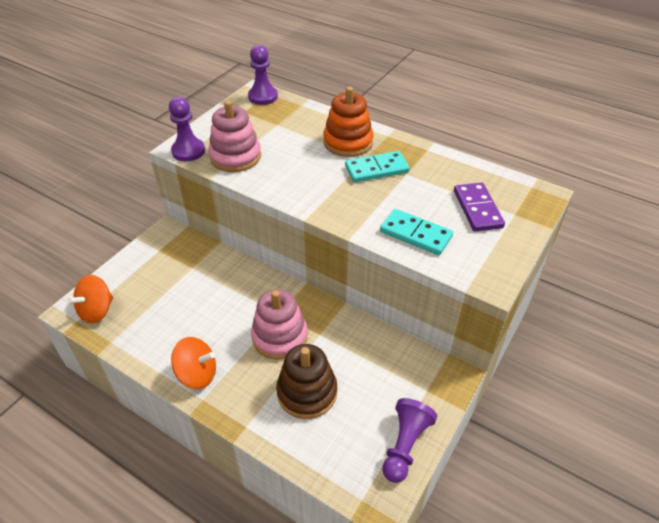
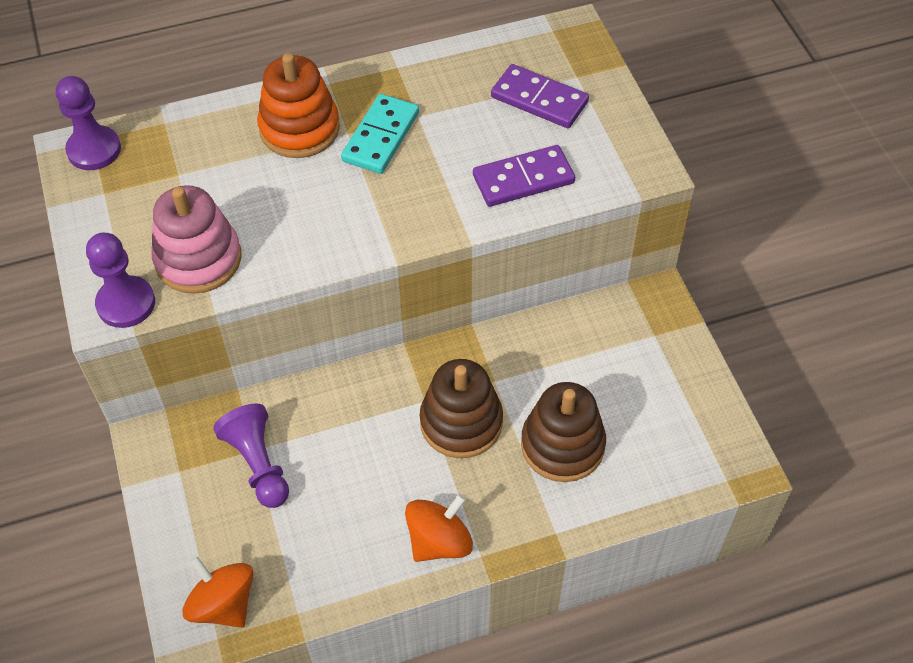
camera: 50 degrees left, 10 degrees up
orange spinning top [68,275,113,324] -> orange spinning top turned 150 degrees clockwise [182,556,253,628]
pink stacking toy [251,289,308,360] -> brown stacking toy [420,359,503,458]
turquoise domino [380,209,453,255] -> purple domino [473,145,575,207]
purple pawn [382,398,437,483] -> purple pawn moved to [213,403,289,508]

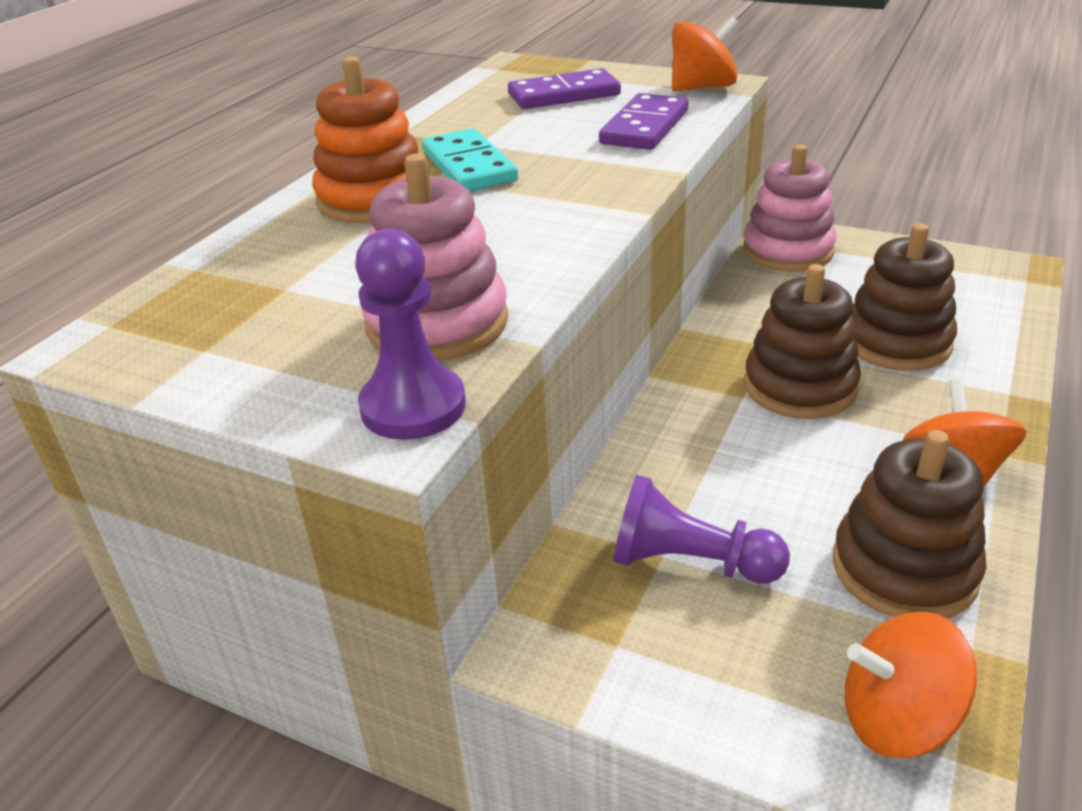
camera: 45 degrees left, 20 degrees down
purple pawn [56,76,121,170] -> none
none -> orange spinning top [672,16,739,91]
none -> pink stacking toy [743,145,837,272]
none -> brown stacking toy [833,430,986,618]

